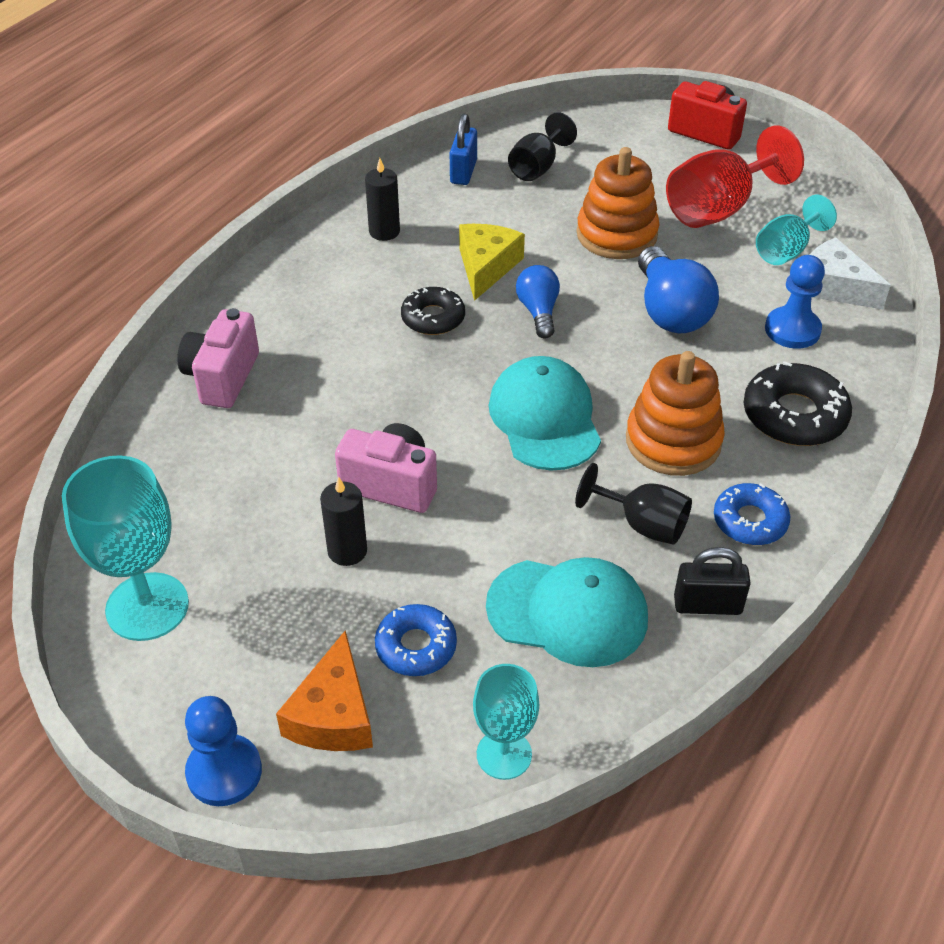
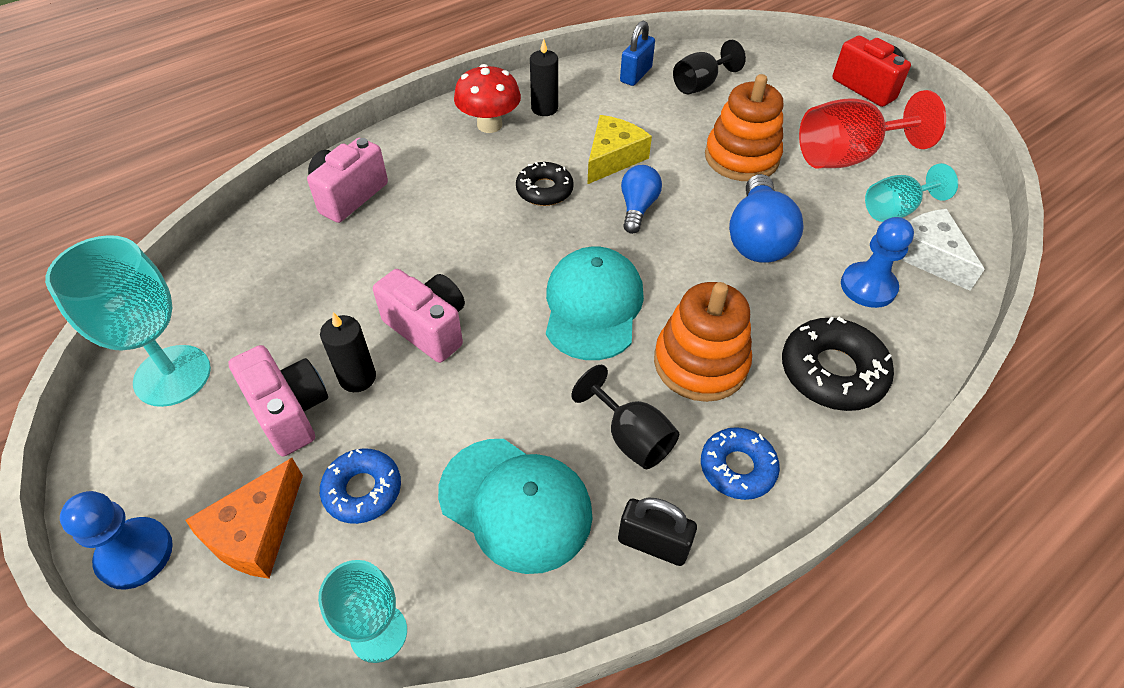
camera: 20 degrees right, 5 degrees up
none -> pink camera [228,345,328,456]
none -> red mushroom [454,64,521,133]

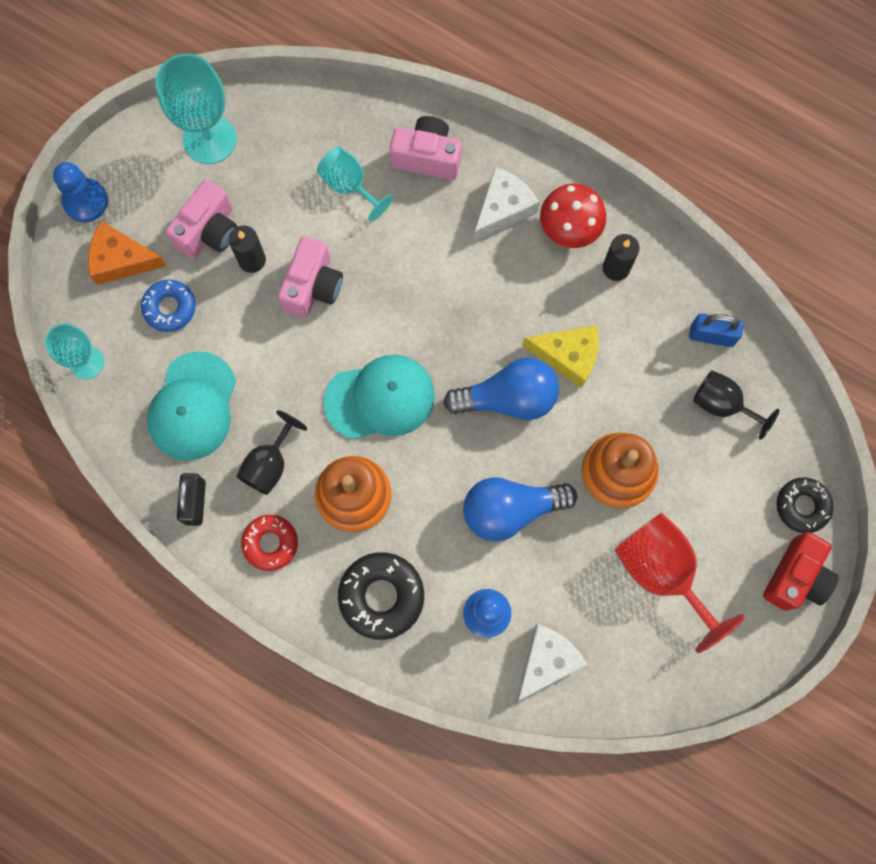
camera: 70 degrees right, 25 degrees up
black donut [516,162,574,206] -> black donut moved to [776,478,834,533]
blue light bulb [621,165,662,234] -> blue light bulb [443,357,559,420], size x1.64
blue donut [701,427,780,500] -> red donut [241,515,298,571]
turquoise goblet [865,163,958,222] -> turquoise goblet moved to [317,146,393,222]
none -> white cheese [474,167,540,241]

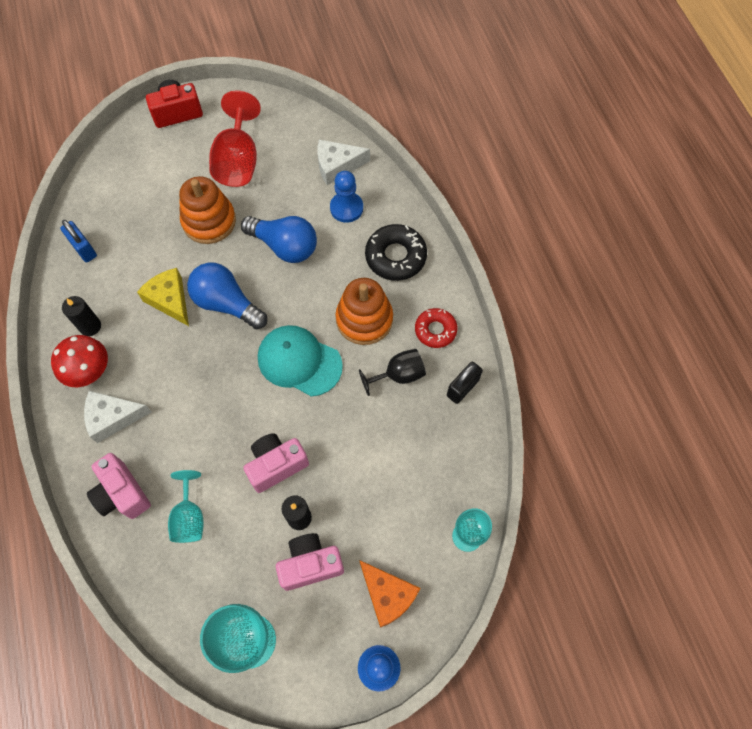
camera: 140 degrees left, 10 degrees down
blue donut [141,280,196,332] -> none
turquoise cap [147,351,236,461] -> none
black goblet [693,370,780,440] -> none
black donut [776,478,834,533] -> none

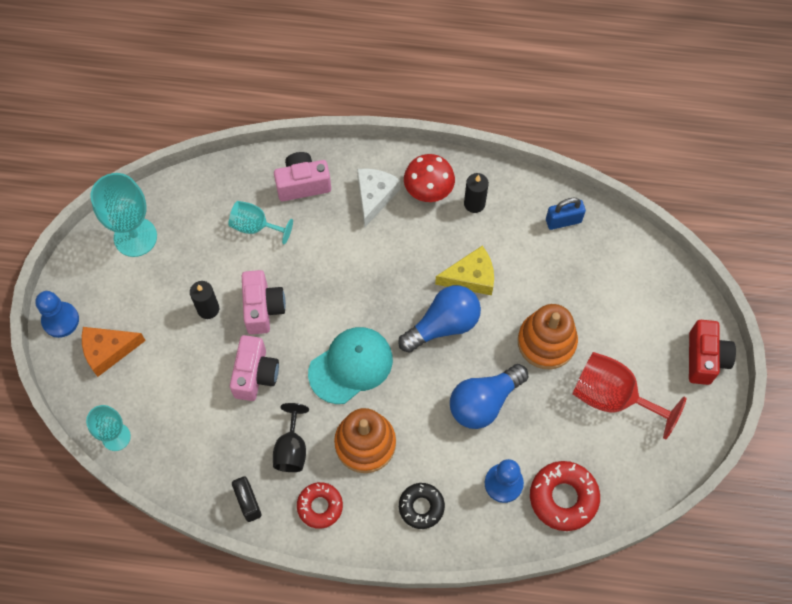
camera: 115 degrees right, 0 degrees up
pink camera [276,533,344,591] -> pink camera moved to [230,335,279,401]
white cheese [318,139,370,185] -> red donut [530,461,600,531]
black donut [365,224,427,281] -> black donut [399,483,445,529], size x0.66

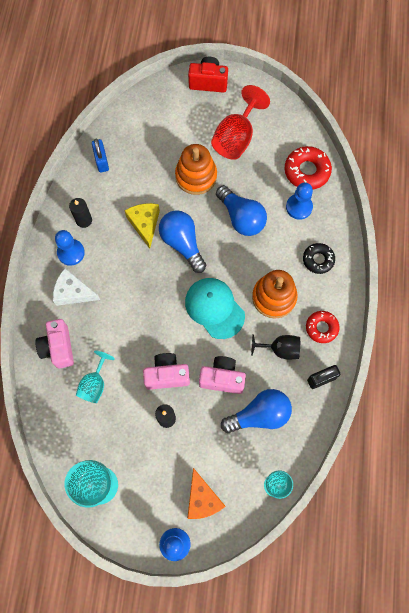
camera: 90 degrees left, 5 degrees up
red mushroom [404,154,455,202] -> blue pawn [55,230,85,266]
none -> blue light bulb [221,389,292,433]

